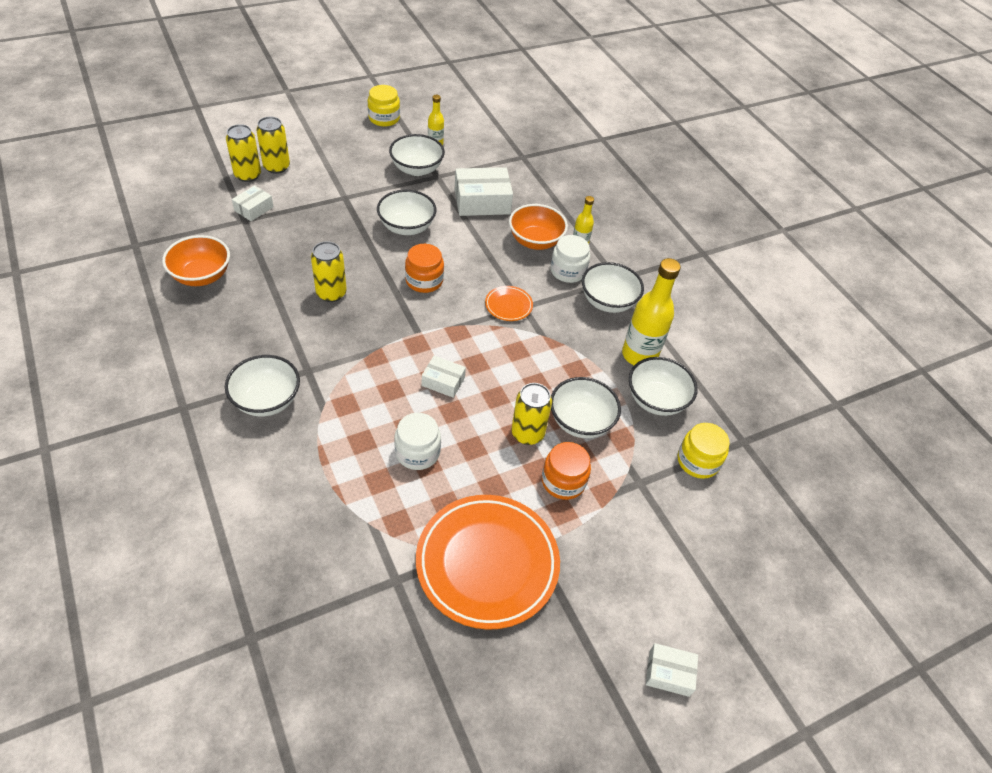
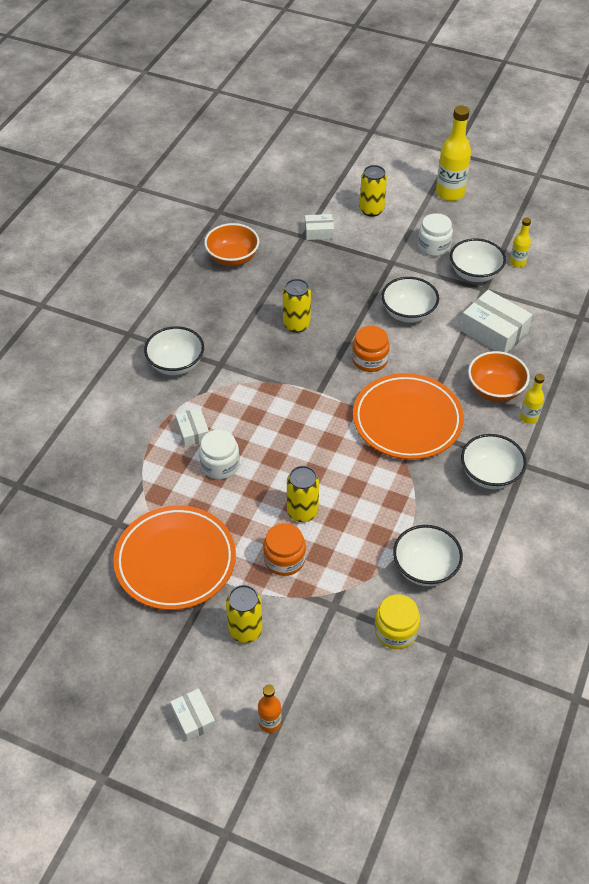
camera: 55 degrees right, 0 degrees up
yellow can [226,124,261,182] -> yellow can moved to [226,585,263,643]
yellow jar [368,85,400,127] -> none
white box [422,356,466,398] -> white box moved to [175,408,209,447]
orange plate [485,286,533,321] -> orange plate [353,373,464,460], size x2.32
white jar [550,235,590,283] -> white jar moved to [418,213,453,256]
white bowl [551,377,621,438] -> none
yellow bottle [622,258,681,365] -> yellow bottle moved to [436,106,471,201]
none -> orange bottle [258,685,281,733]

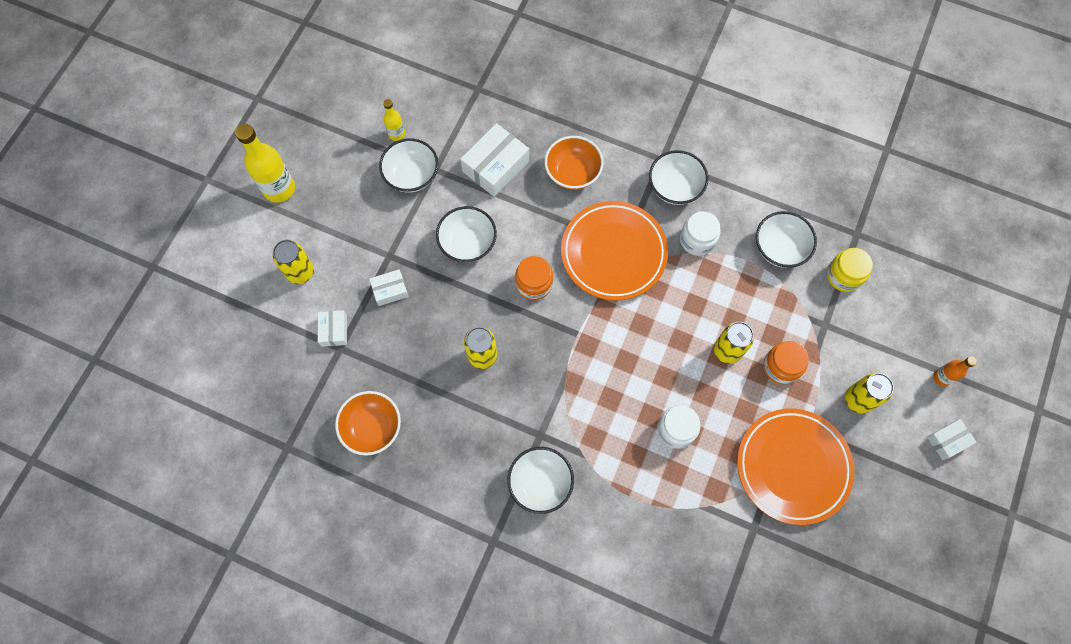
camera: 90 degrees left, 20 degrees up
white box [175,408,209,447] -> white box moved to [369,269,408,306]
white jar [418,213,453,256] -> white jar moved to [680,211,721,256]
yellow bottle [520,374,545,424] -> none

